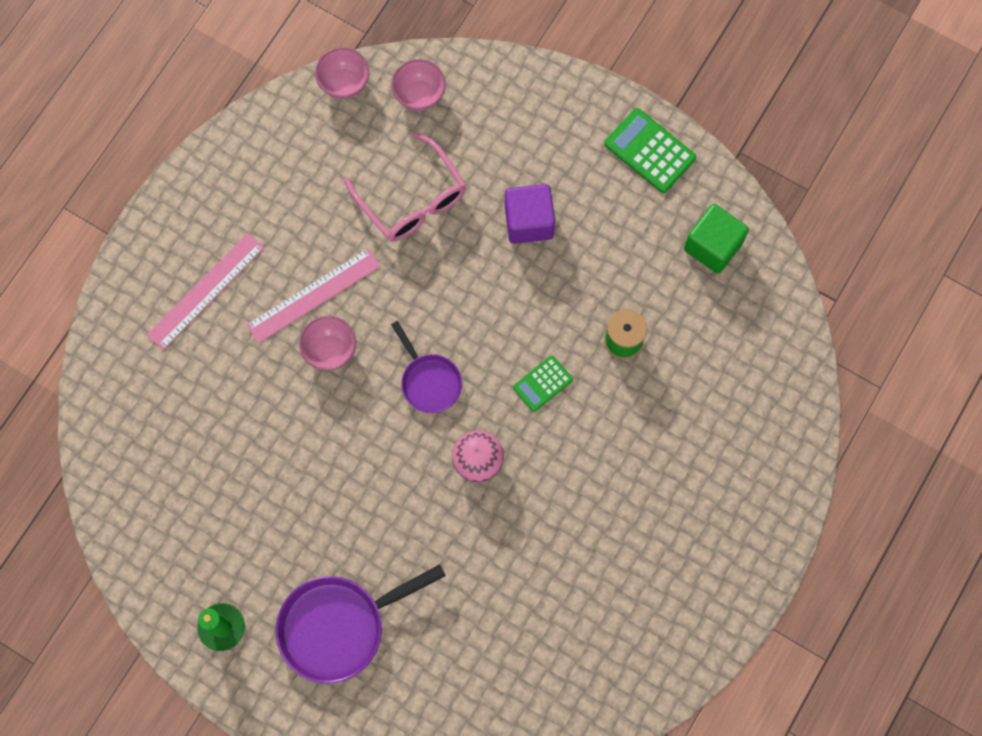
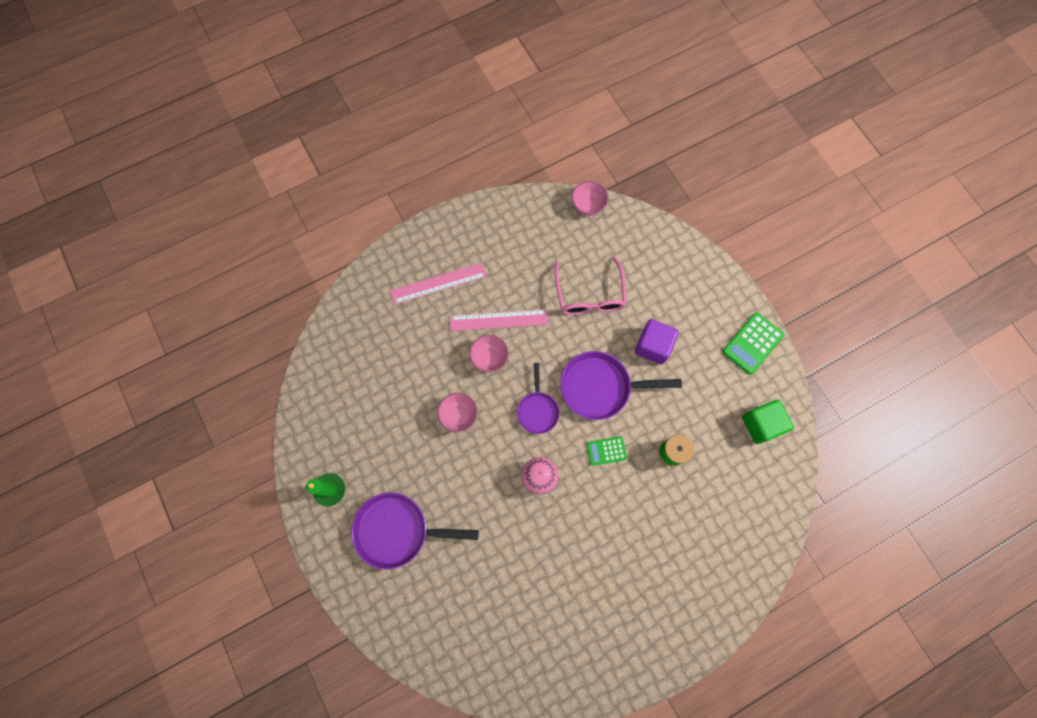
camera: 30 degrees right, 0 degrees up
pink bowl [391,59,446,111] -> pink bowl moved to [437,393,478,432]
green calculator [604,108,696,193] -> green calculator turned 120 degrees counterclockwise [722,312,784,375]
none -> purple pan [560,351,682,420]

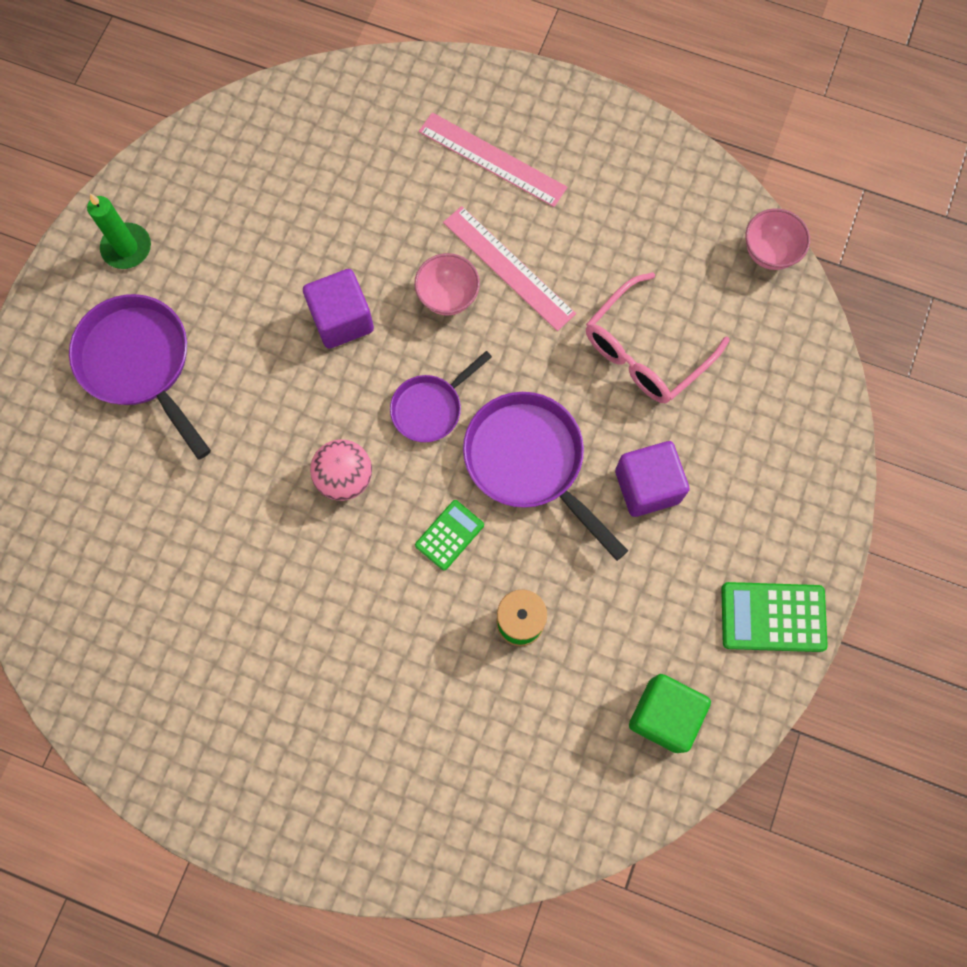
camera: 50 degrees right, 0 degrees up
pink bowl [437,393,478,432] -> purple cube [303,269,374,349]
green calculator [586,436,627,466] -> green calculator turned 90 degrees clockwise [415,500,484,571]

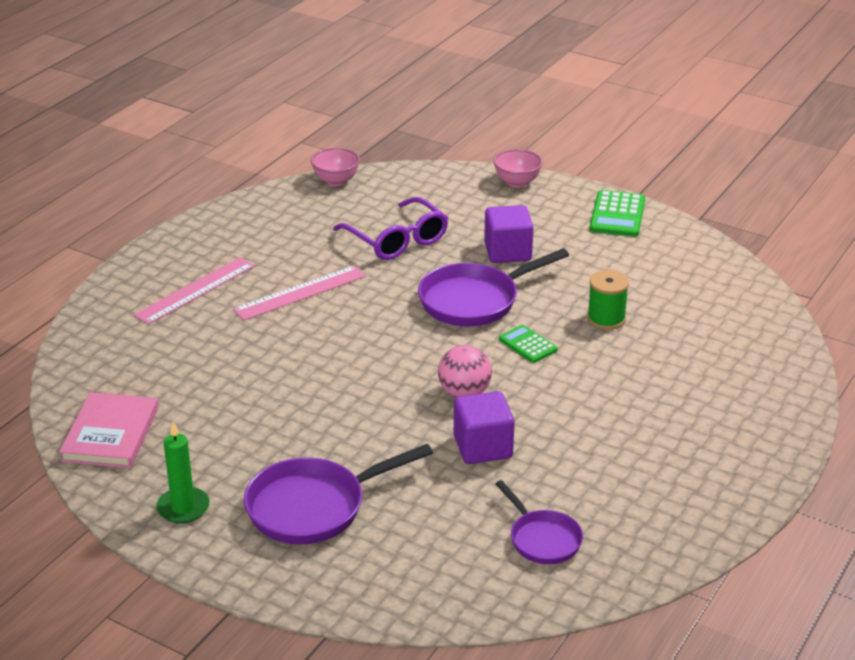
camera: 80 degrees left, 40 degrees down
purple cube [303,269,374,349] -> purple cube moved to [454,391,515,464]
purple pan [390,351,492,442] -> purple pan moved to [495,480,583,564]
pink bowl [414,253,480,316] -> pink bowl moved to [493,149,543,188]
pink glasses [586,272,730,403] -> purple glasses [333,197,448,260]
green cube [629,674,711,753] -> none
none -> pink book [59,392,158,468]

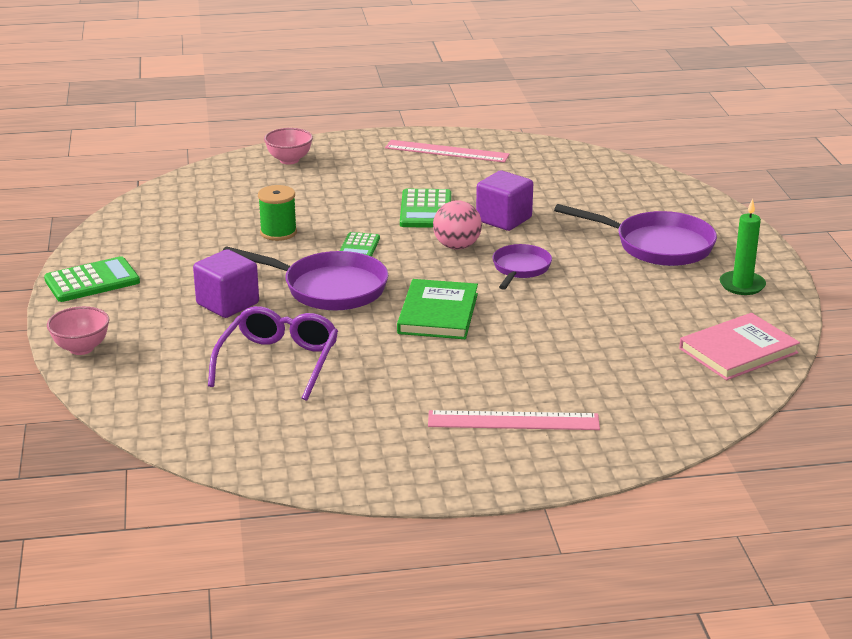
camera: 130 degrees left, 5 degrees down
pink ruler [233,266,366,320] -> pink ruler moved to [385,140,510,163]
pink bowl [311,148,360,186] -> pink bowl moved to [264,128,313,165]
purple pan [495,480,583,564] -> purple pan moved to [493,244,552,290]
none -> green book [397,279,478,339]
none -> green calculator [400,189,451,228]

